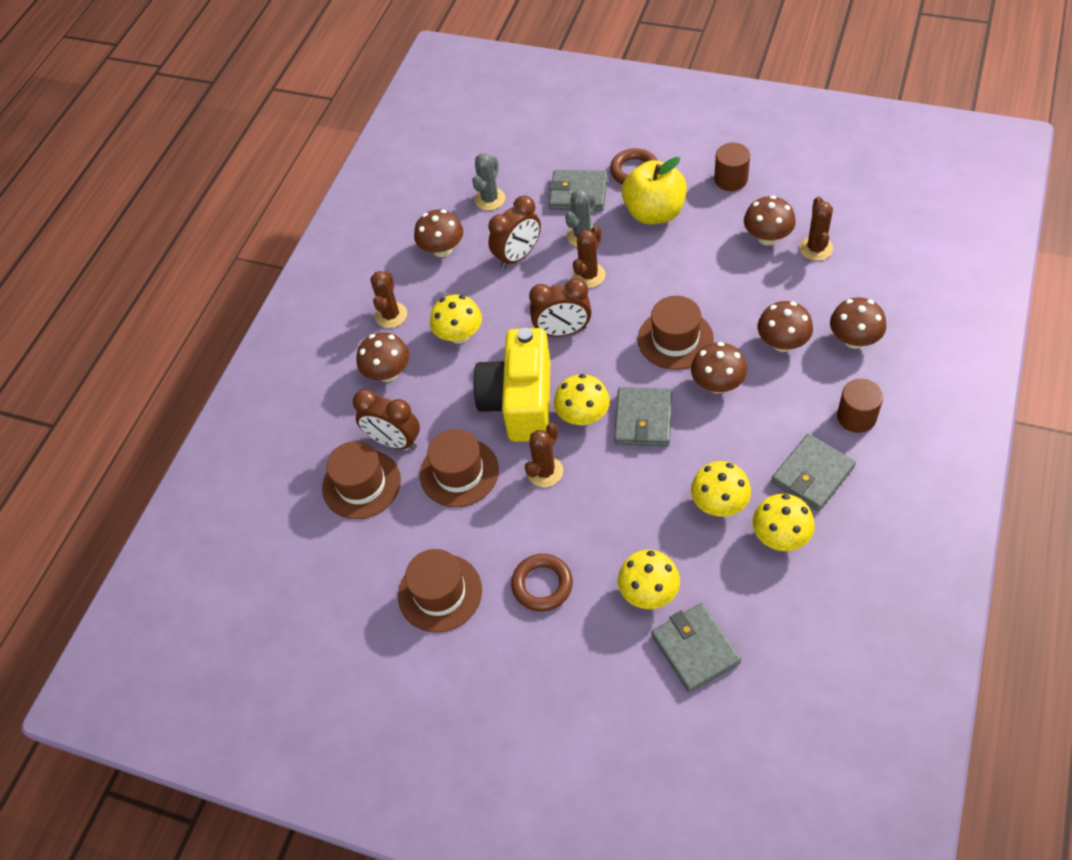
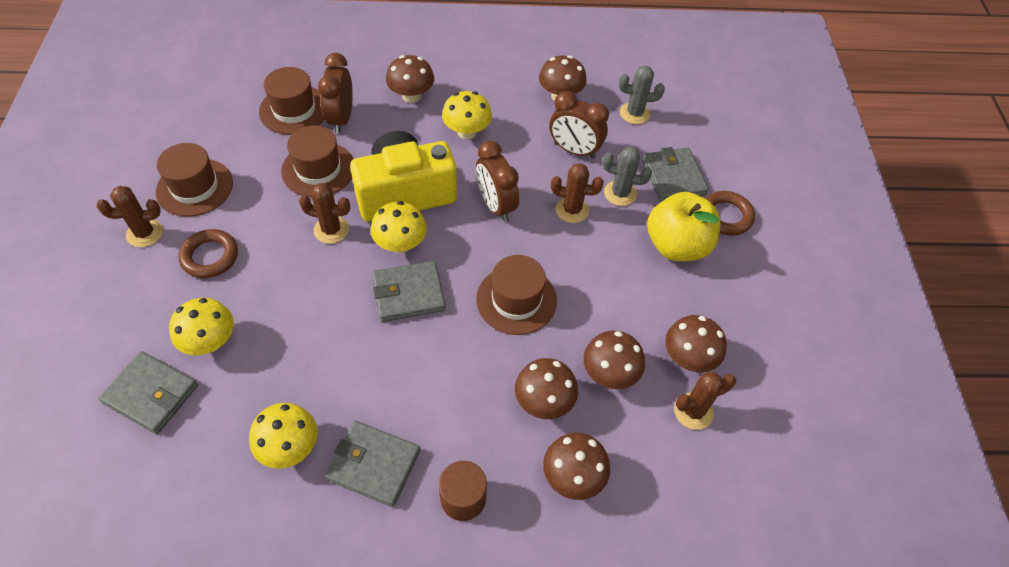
camera: 60 degrees right, 0 degrees up
brown cactus [370,271,407,328] -> brown cactus moved to [97,186,163,247]
grey wallet [651,603,741,693] -> grey wallet turned 75 degrees clockwise [98,351,198,434]
brown mushroom [691,342,747,394] -> brown mushroom moved to [583,330,645,389]
yellow mushroom [691,461,751,517] -> none
brown cylinder [714,143,750,191] -> none

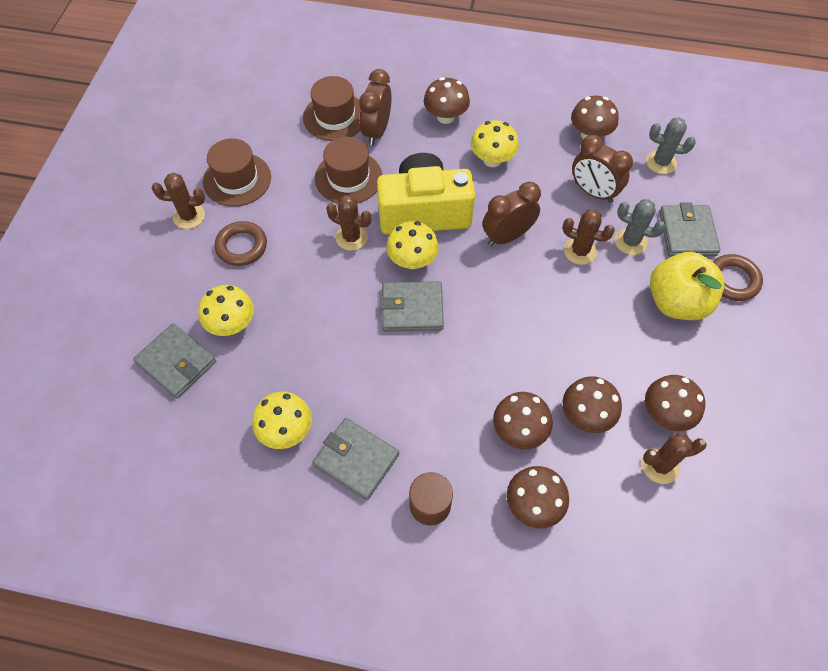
camera: 15 degrees right, 5 degrees up
brown clock [476,140,519,222] -> brown clock turned 75 degrees clockwise [483,182,541,246]
brown hat [476,255,557,335] -> none

